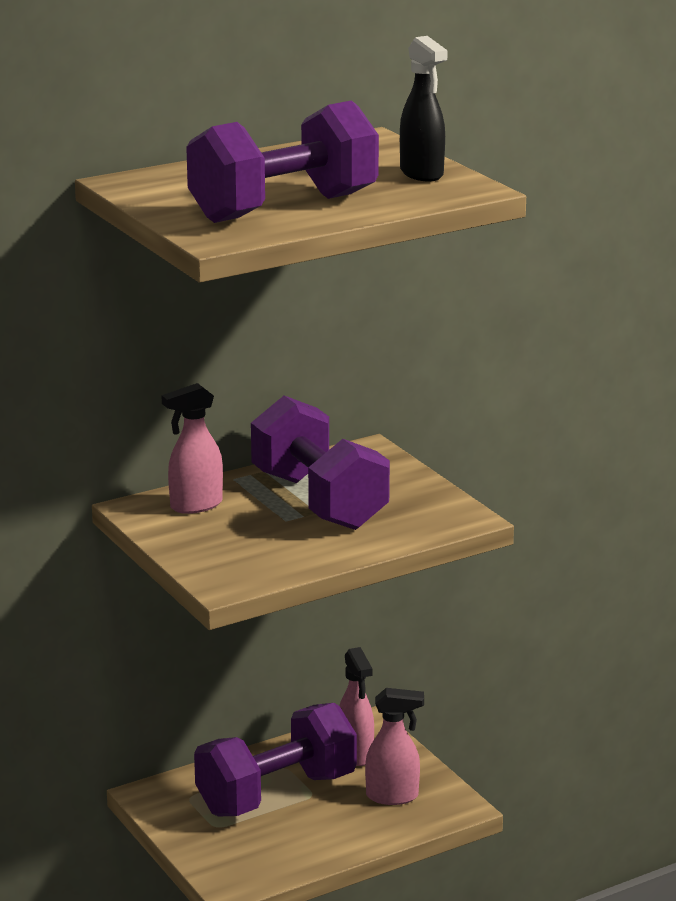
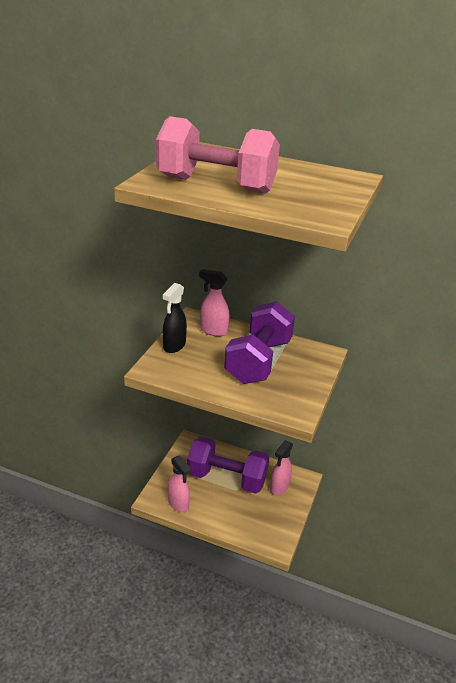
camera: 50 degrees right, 10 degrees up
purple dumbbell [186,100,379,223] -> pink dumbbell [156,116,280,194]
pink spray bottle [365,688,424,805] -> pink spray bottle moved to [168,456,192,512]
black spray bottle [400,36,448,181] -> black spray bottle moved to [162,283,187,353]

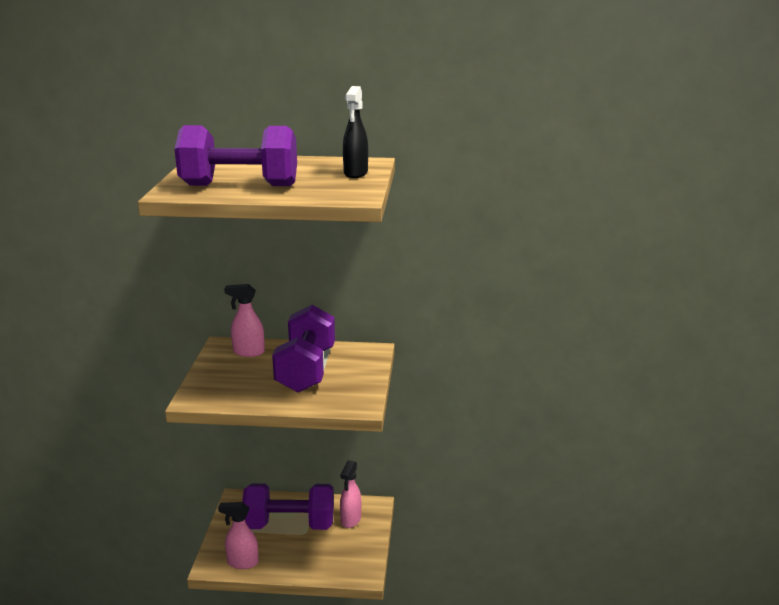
camera: 15 degrees left, 10 degrees down
pink dumbbell [156,116,280,194] -> purple dumbbell [175,125,297,186]
black spray bottle [162,283,187,353] -> black spray bottle moved to [343,86,368,178]
pink spray bottle [168,456,192,512] -> pink spray bottle turned 150 degrees clockwise [218,502,259,569]

